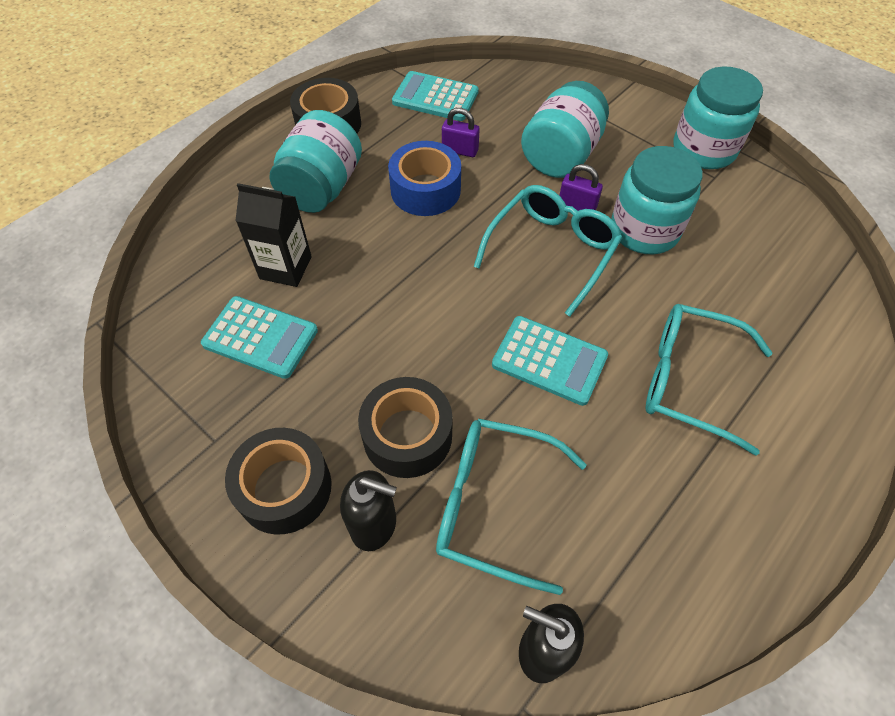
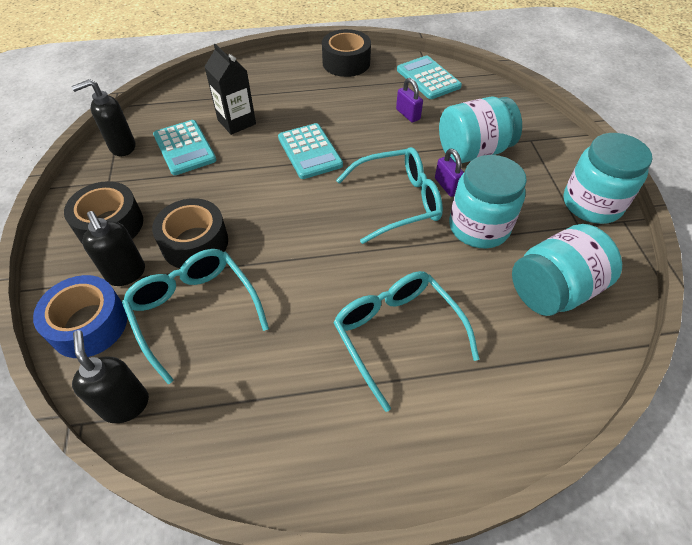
camera: 40 degrees right, 5 degrees down
turquoise jar [270,110,362,213] -> turquoise jar moved to [512,224,622,316]
blue tape [388,141,461,216] -> blue tape moved to [33,275,127,358]
turquoise calculator [492,316,608,406] -> turquoise calculator moved to [278,123,343,179]
none -> black soap dispenser [71,79,135,156]

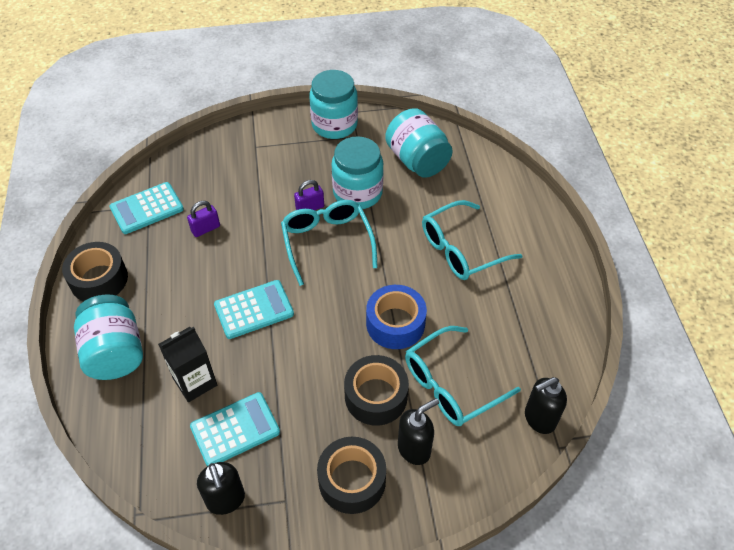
camera: 90 degrees left, 0 degrees up
blue tape [33,275,127,358] -> blue tape moved to [366,285,427,349]
turquoise jar [439,97,522,163] -> turquoise jar moved to [74,295,143,380]

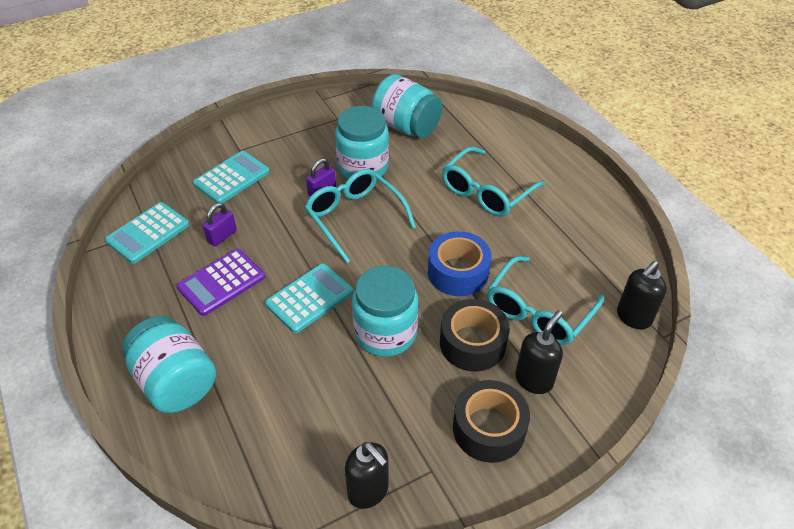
camera: 20 degrees left, 5 degrees down
black tape [62,242,128,302] -> none
black carton [158,327,217,402] -> none
turquoise calculator [190,392,280,466] -> turquoise calculator moved to [193,151,270,203]
turquoise jar [309,70,358,139] -> turquoise jar moved to [352,266,418,357]
none -> purple calculator [177,249,265,316]

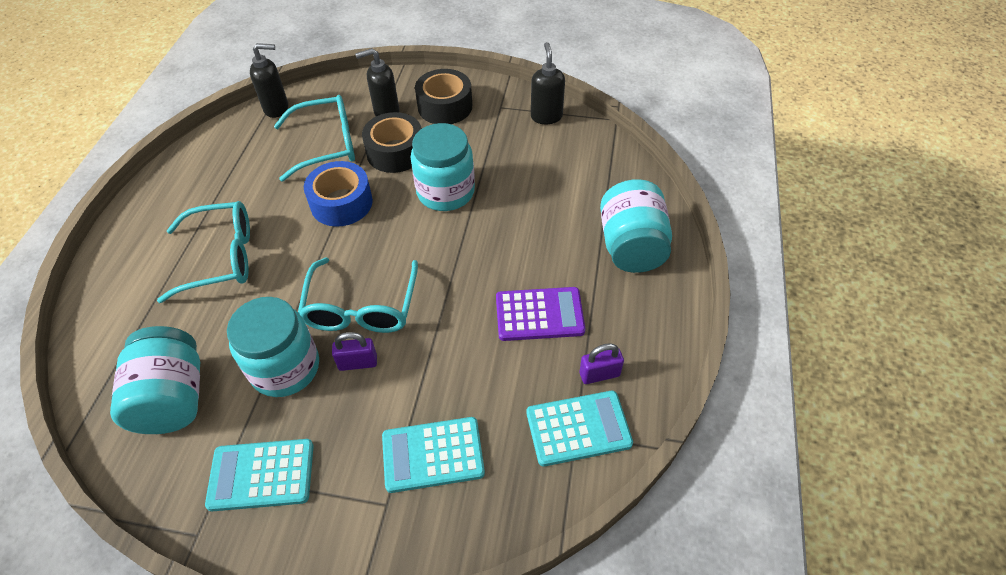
camera: 140 degrees left, 5 degrees up
purple padlock [203,203,237,247] -> purple padlock moved to [579,343,624,384]
turquoise calculator [265,263,353,333] -> turquoise calculator moved to [205,439,314,511]

